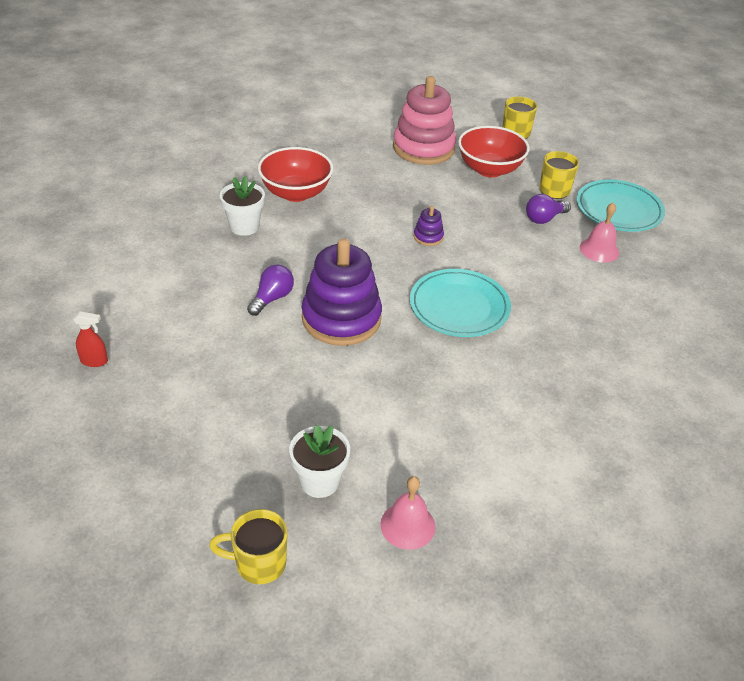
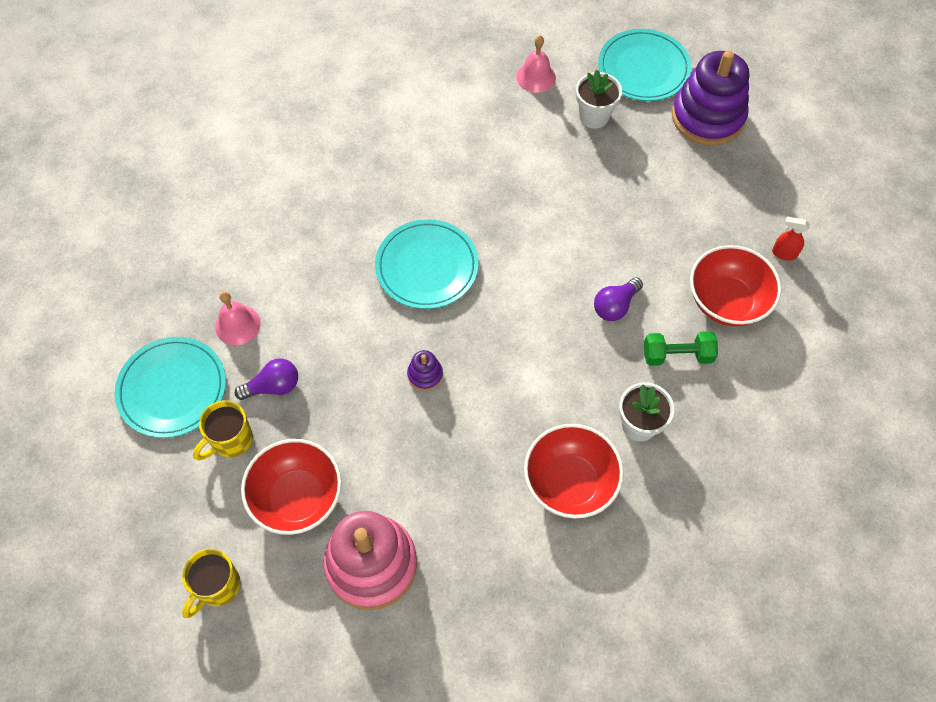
camera: 165 degrees left, 20 degrees up
yellow mug [209,509,288,584] -> turquoise plate [598,29,691,101]
purple stacking toy [301,238,382,346] -> purple stacking toy moved to [672,50,749,146]
none -> green dumbbell [644,331,718,366]
none -> red bowl [690,245,781,327]

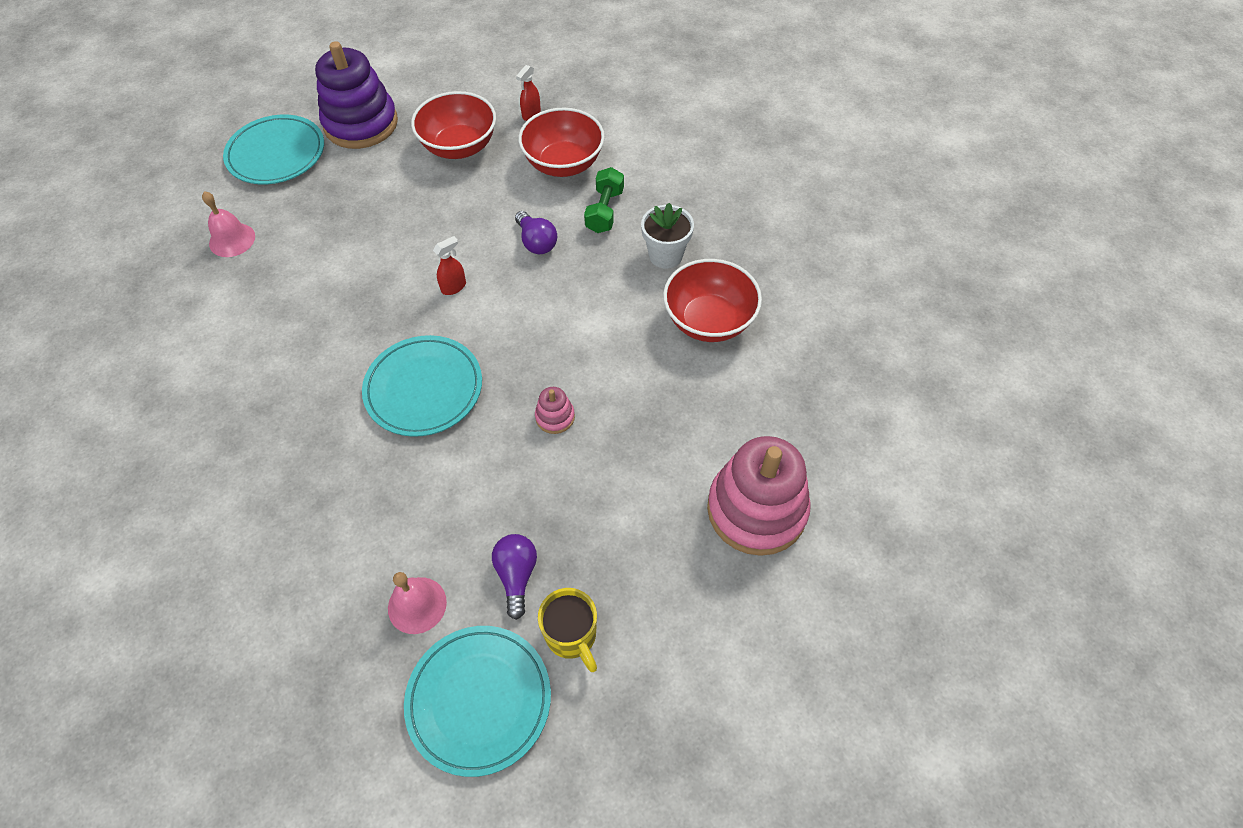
camera: 75 degrees left, 5 degrees down
yellow mug [182,549,240,618] -> none
red bowl [241,439,342,535] -> red bowl moved to [411,91,496,159]
purple stacking toy [407,350,443,391] -> pink stacking toy [535,387,575,434]
white flower pot [576,69,622,129] -> none
none -> red spray bottle [433,236,466,295]

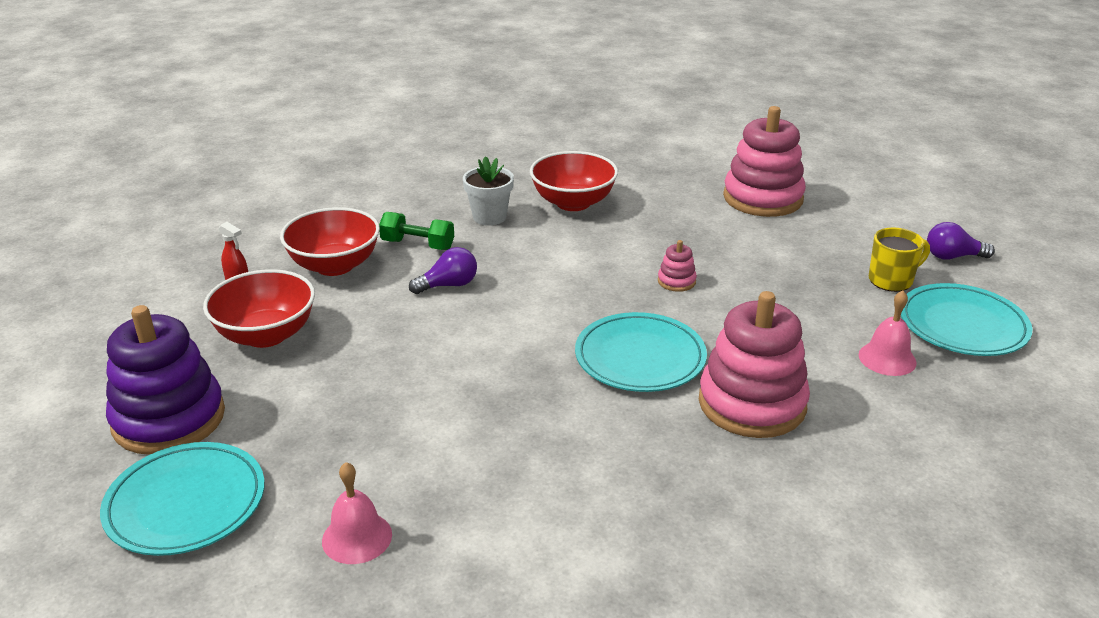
camera: 85 degrees left, 25 degrees down
red spray bottle [433,236,466,295] -> none
purple light bulb [492,534,537,620] -> purple light bulb moved to [927,222,995,259]
none -> pink stacking toy [699,291,810,438]

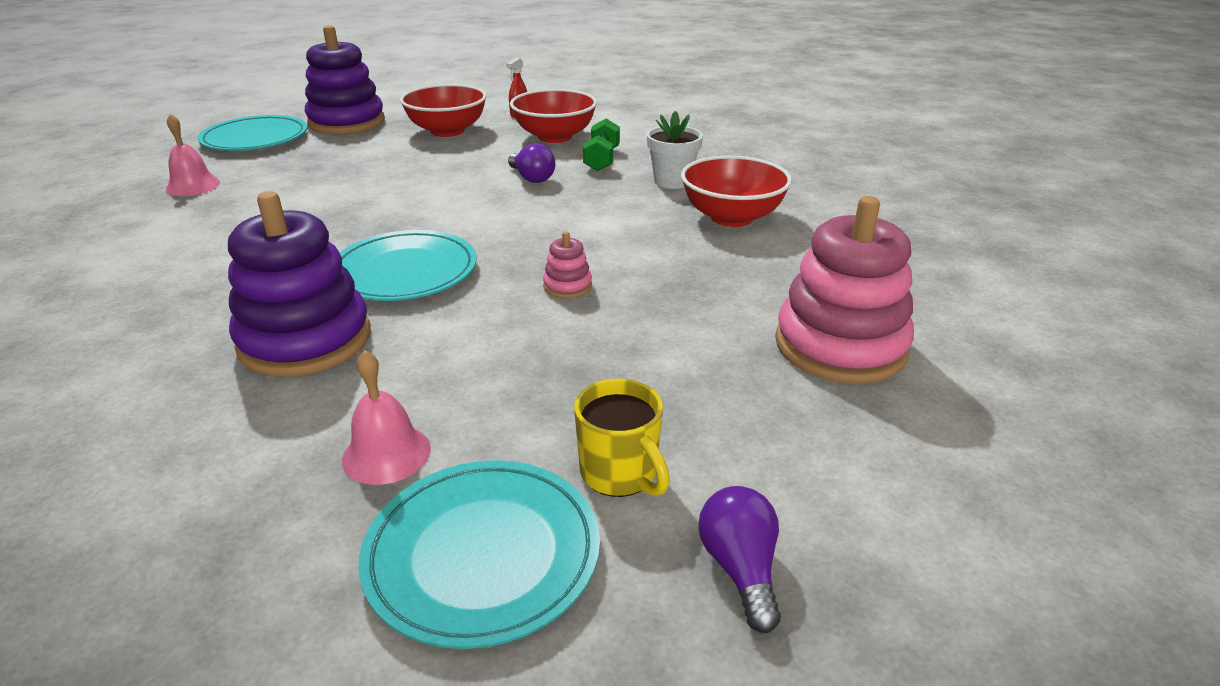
camera: 80 degrees right, 0 degrees up
pink stacking toy [699,291,810,438] -> purple stacking toy [228,191,370,377]

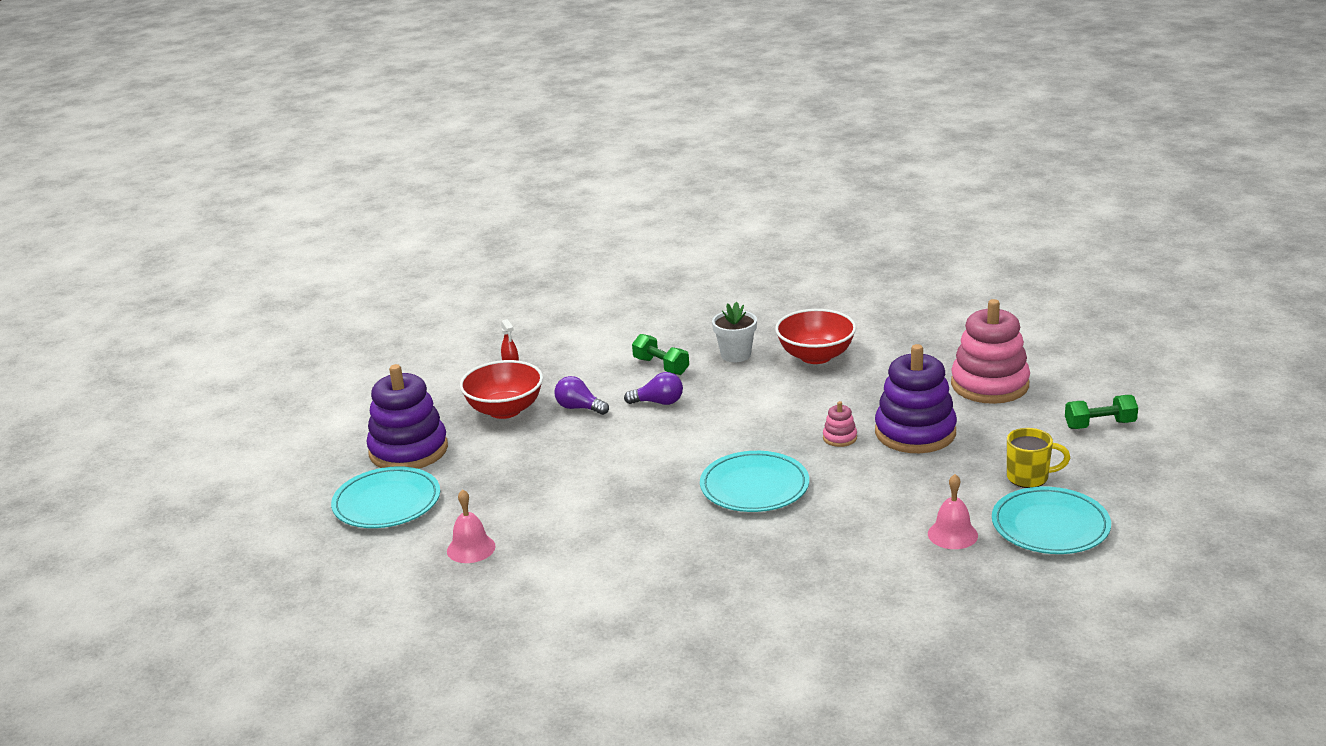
camera: 50 degrees left, 5 degrees down
purple stacking toy [228,191,370,377] -> purple stacking toy moved to [875,344,957,453]
red bowl [510,89,597,143] -> none
purple light bulb [698,486,781,633] -> purple light bulb moved to [554,376,609,415]
none -> green dumbbell [1065,395,1138,429]

